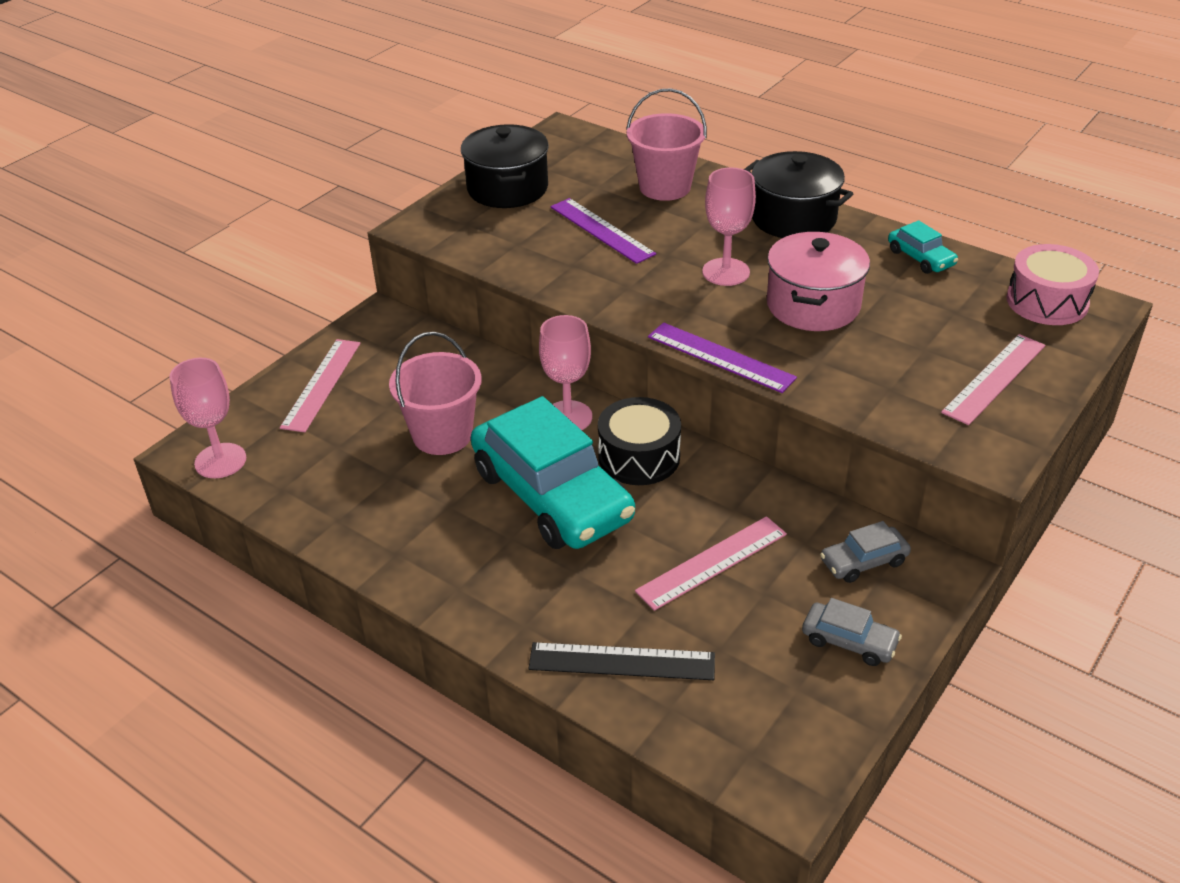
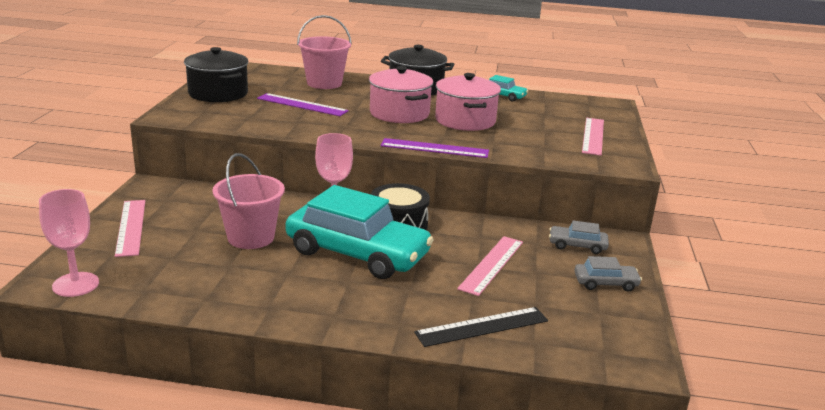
camera: 30 degrees left, 15 degrees down
pink goblet [702,167,756,286] -> pink pot [369,66,433,123]
grey car [820,521,911,583] -> grey car turned 60 degrees clockwise [549,221,609,254]
pink drum [1006,244,1099,325] -> none

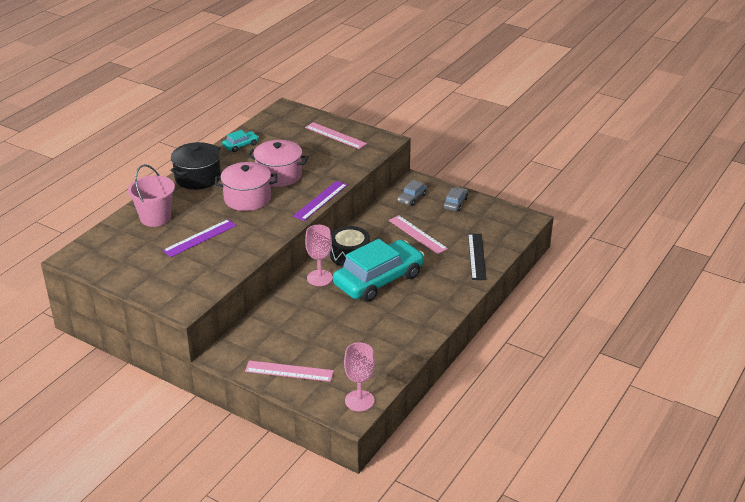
camera: 65 degrees left, 10 degrees up
black pot [184,47,248,102] -> none
pink bucket [212,153,285,249] -> none

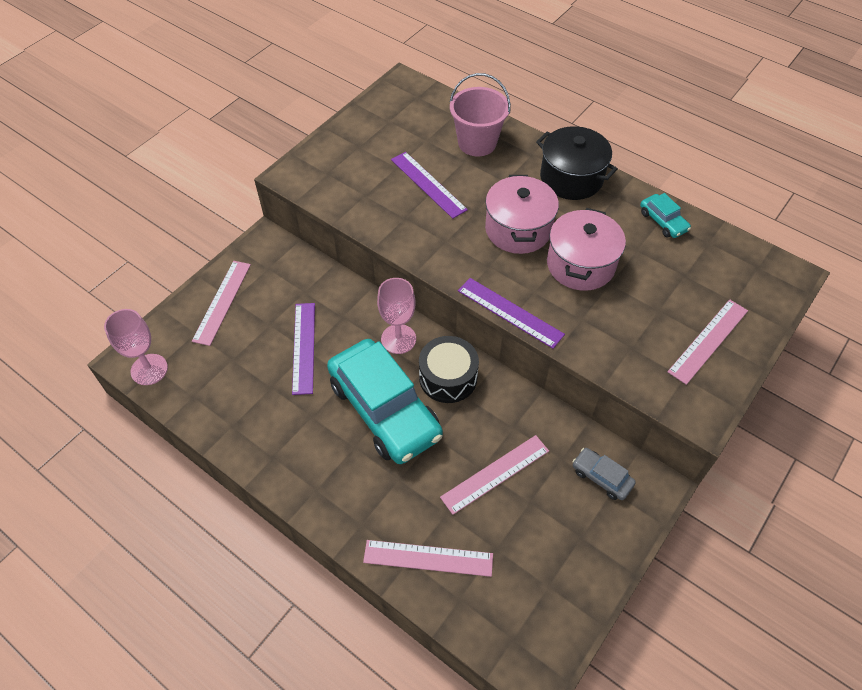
camera: 95 degrees right, 20 degrees up
grey car [443,187,468,212] -> none
black ruler [468,234,487,280] -> pink ruler [363,540,493,577]
none -> purple ruler [292,303,315,395]

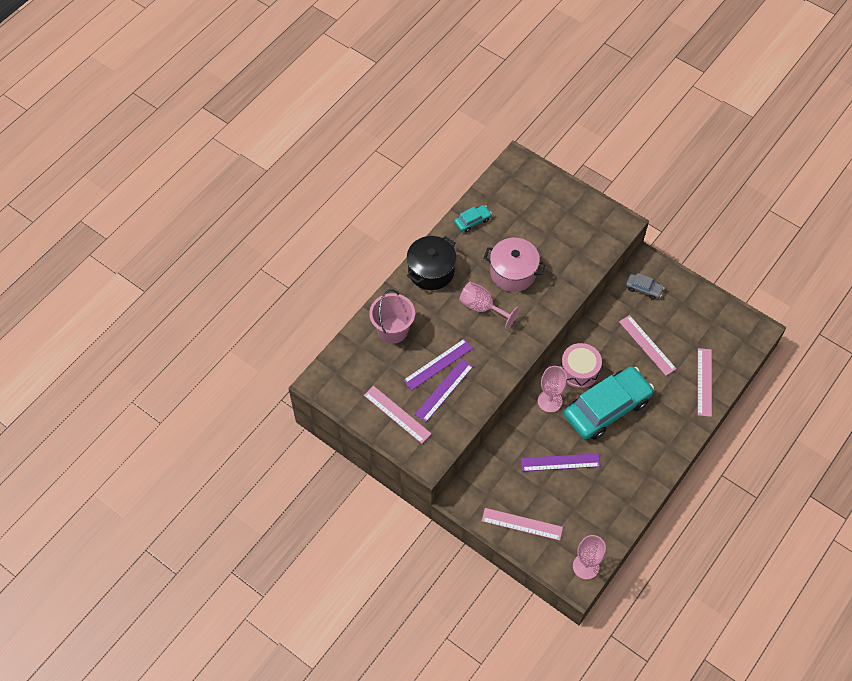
camera: 90 degrees left, 5 degrees up
black drum [419,336,479,403] -> pink drum [560,343,602,388]
purple ruler [458,278,565,349] -> purple ruler moved to [415,359,473,422]
pink pot [485,175,559,254] -> pink goblet [459,282,519,329]
grey car [572,448,636,500] -> grey car turned 105 degrees counterclockwise [626,273,665,300]
pink ruler [667,299,748,385] -> pink ruler moved to [364,386,432,444]

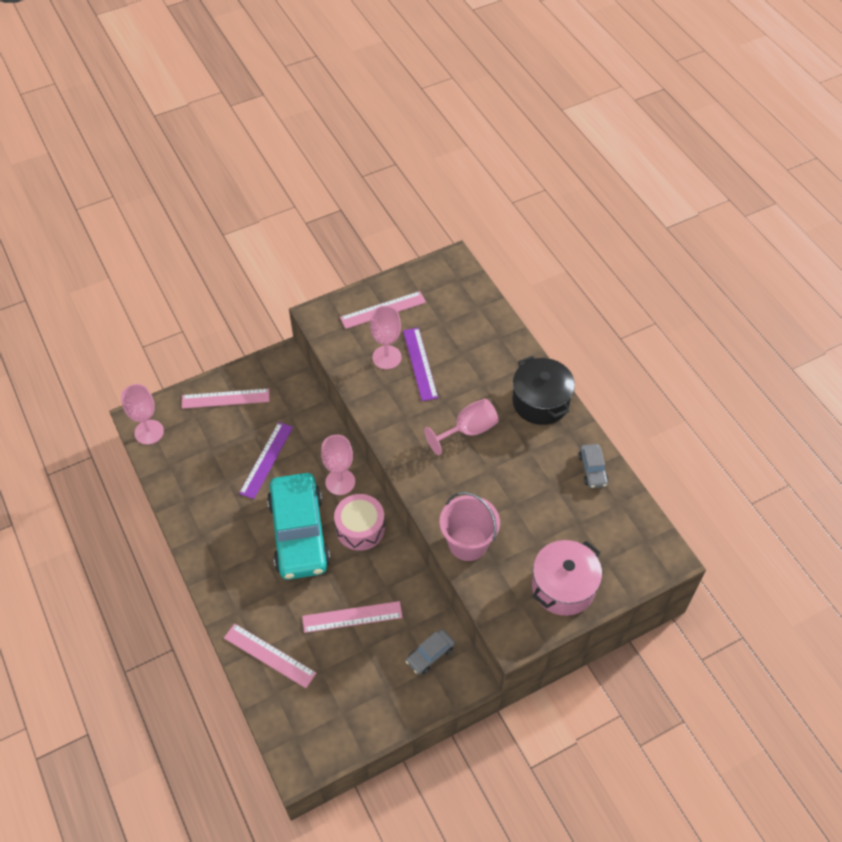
camera: 115 degrees right, 5 degrees down
pink bucket [369,289,415,344] -> pink bucket moved to [440,492,500,561]
purple ruler [415,359,473,422] -> pink goblet [370,306,402,369]
turquoise car [454,205,492,232] -> grey car [578,444,609,488]
pink ruler [482,508,563,541] -> pink ruler turned 45 degrees clockwise [182,388,270,409]
pink pot [484,238,546,292] -> pink pot moved to [532,540,602,616]

